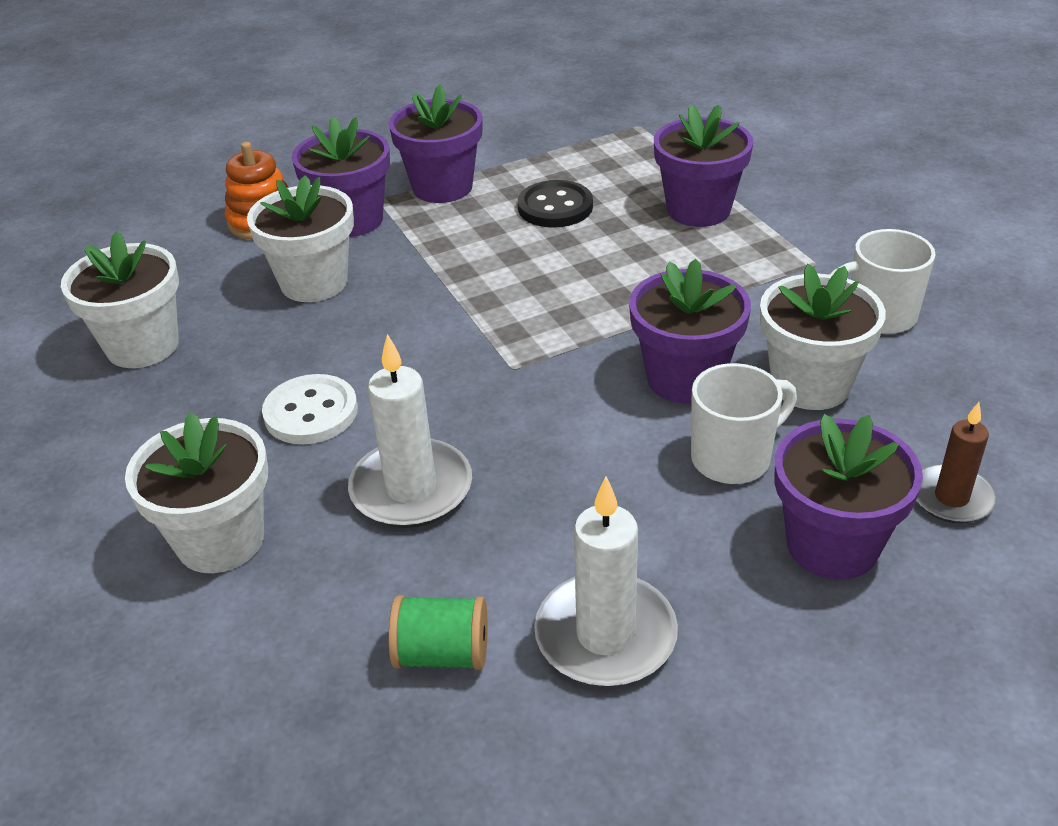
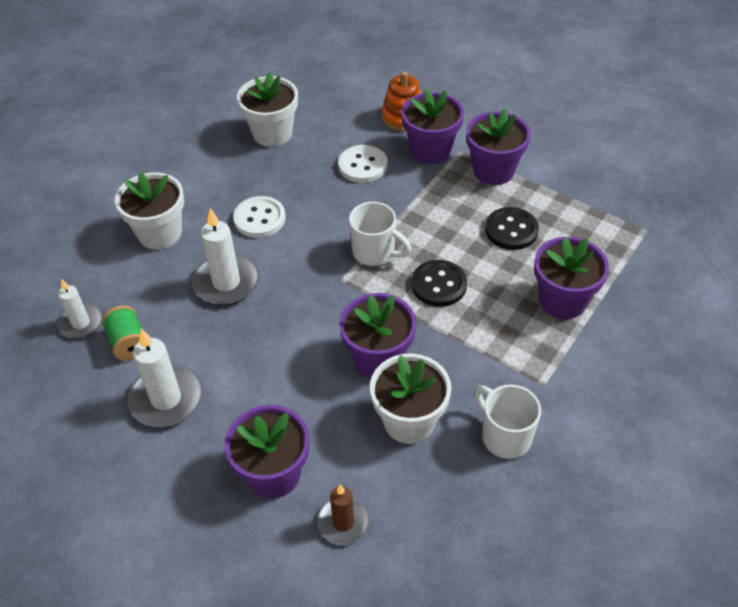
camera: 60 degrees right, 10 degrees up
white flower pot [247,175,354,302] -> white button [338,145,387,183]
white mug [691,363,797,484] -> white mug moved to [349,202,411,266]
none -> white candle [58,279,102,338]
none -> black button [411,260,467,307]

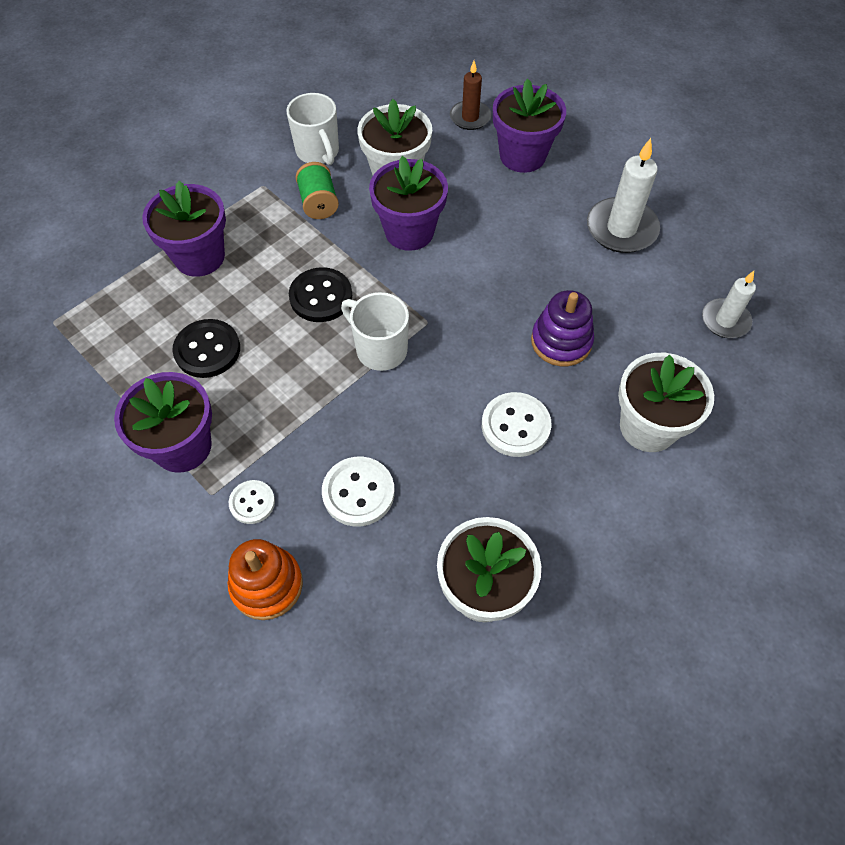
camera: 170 degrees left, 10 degrees up
green spool [102,306,142,361] -> green spool moved to [296,162,339,219]
white candle [192,208,259,305] -> purple stacking toy [531,290,594,366]
purple flower pot [401,88,464,164] -> white button [229,480,275,524]

